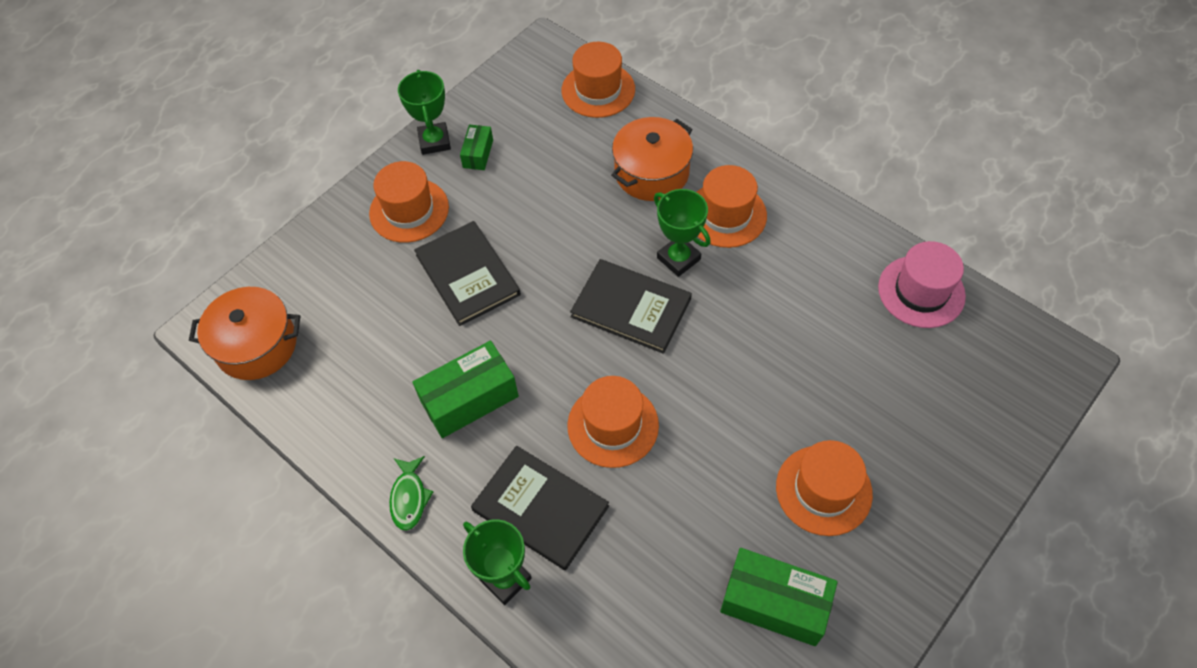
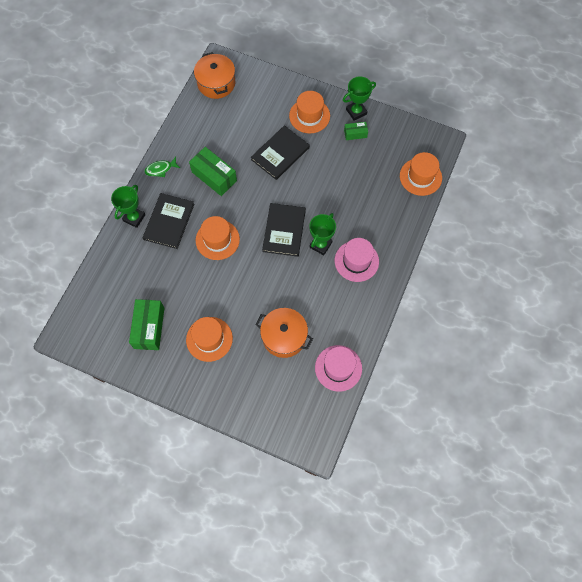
camera: 70 degrees right, 10 degrees up
orange pot [611,117,693,201] -> orange pot moved to [255,308,313,358]
orange hat [697,165,767,248] -> pink hat [335,238,379,282]

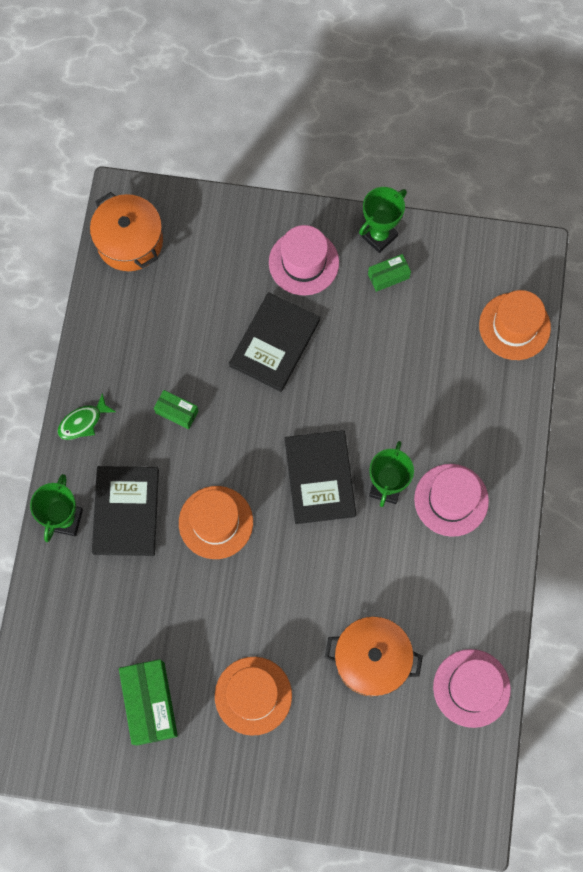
camera: 15 degrees left, 5 degrees up
green box [189,147,237,196] -> green box [154,390,199,429], size x0.54
orange hat [289,91,330,134] -> pink hat [269,225,339,295]

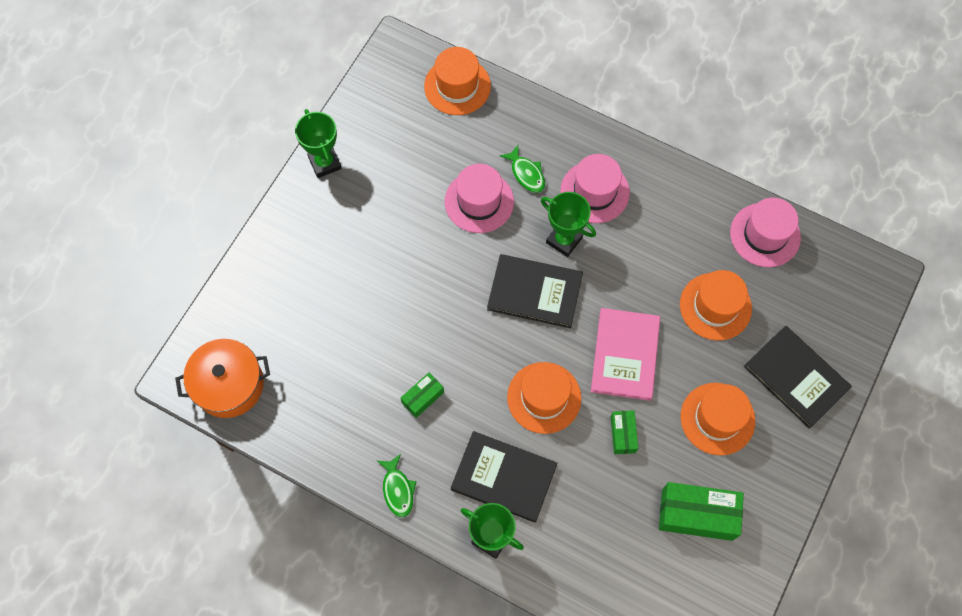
camera: 70 degrees left, 5 degrees down
black book [229,292,320,392] -> black book moved to [744,326,852,429]
pink hat [269,225,339,295] -> pink hat moved to [445,164,514,233]
orange pot [325,616,423,696] -> orange hat [680,270,752,341]
green box [368,254,411,292] -> green box moved to [611,411,638,454]
none -> green fish [500,145,545,193]
none -> pink book [591,308,660,401]

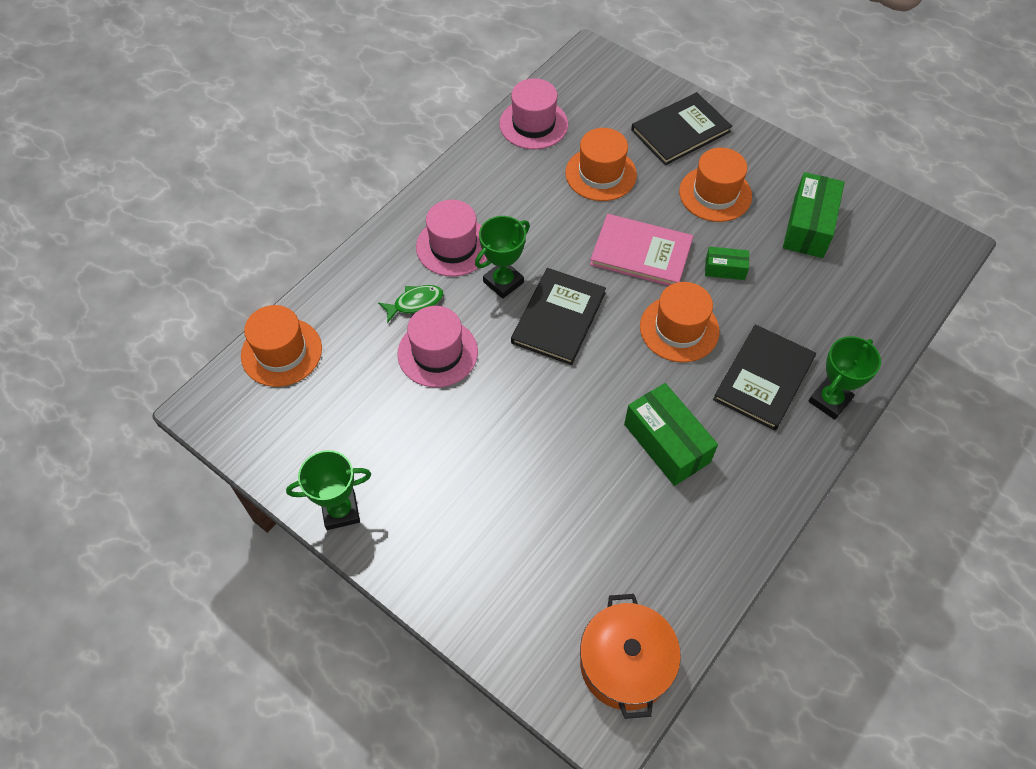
camera: 80 degrees left, 10 degrees down
green fish [377,454,417,517] -> none
green box [401,373,444,418] -> green box [624,383,718,486], size x1.86

